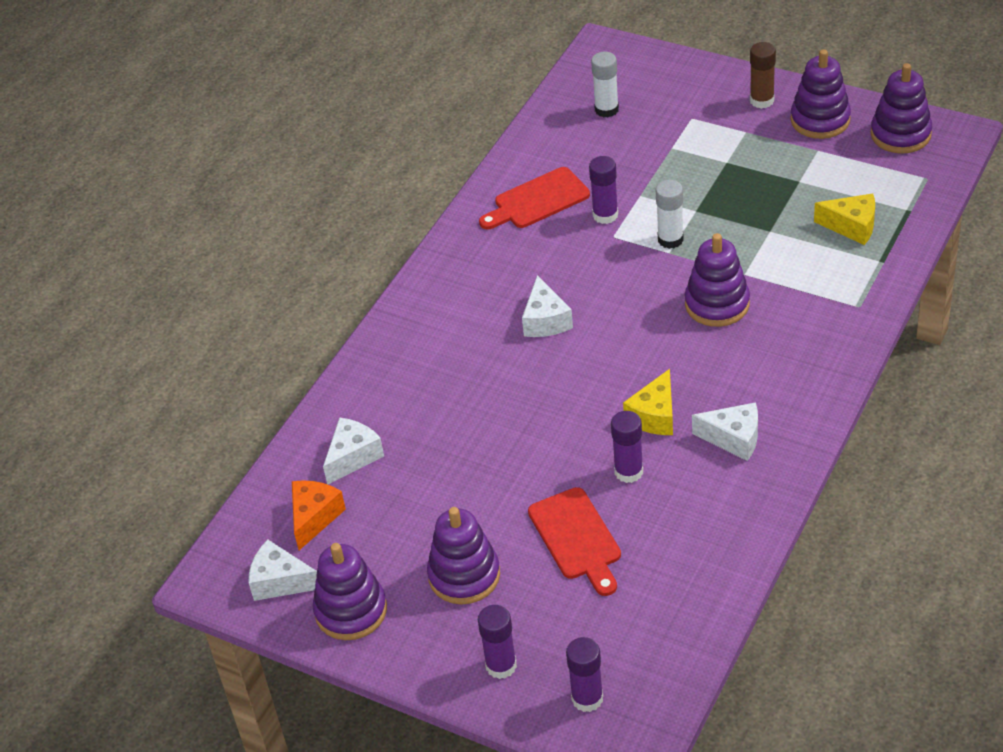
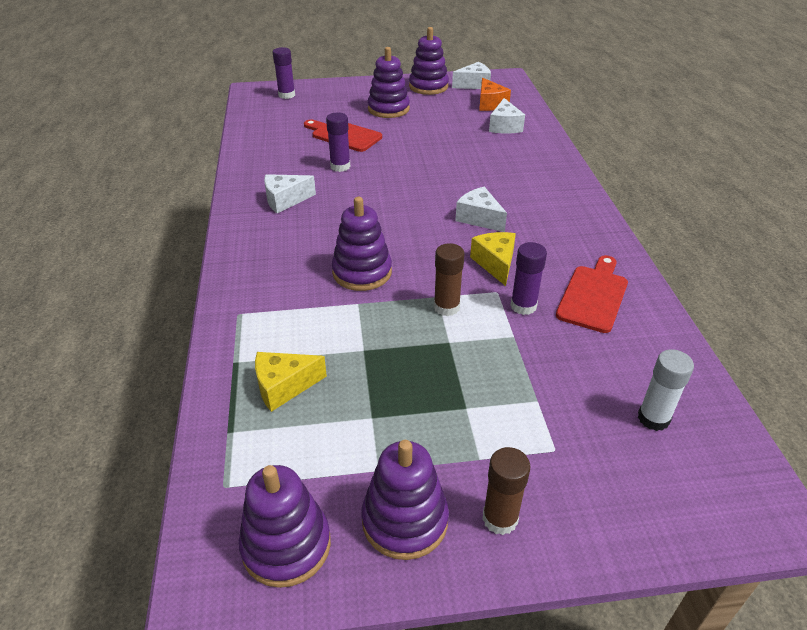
camera: 140 degrees right, 5 degrees down
purple glue stick [478,605,517,679] -> none
yellow cheese [623,369,673,435] -> yellow cheese moved to [470,232,516,286]
white glue stick [656,180,684,249] -> brown glue stick [434,243,464,316]

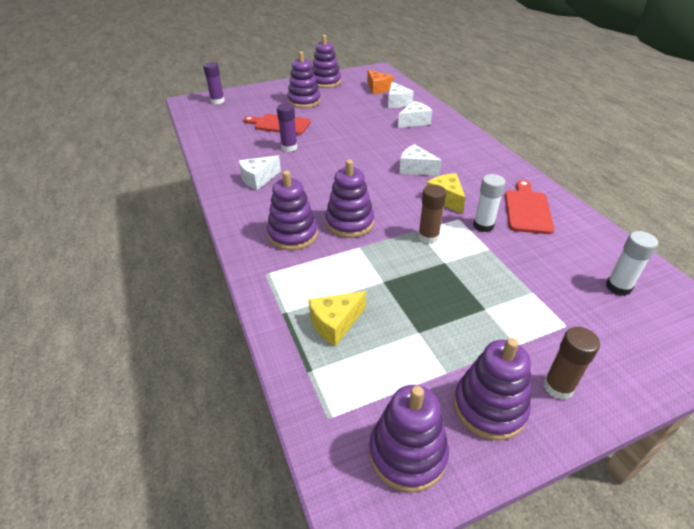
camera: 15 degrees left, 0 degrees up
white cheese [452,62,491,89] -> white cheese moved to [398,101,432,128]
purple glue stick [510,242,547,315] -> white glue stick [473,174,505,232]
none -> purple stacking toy [267,171,318,251]

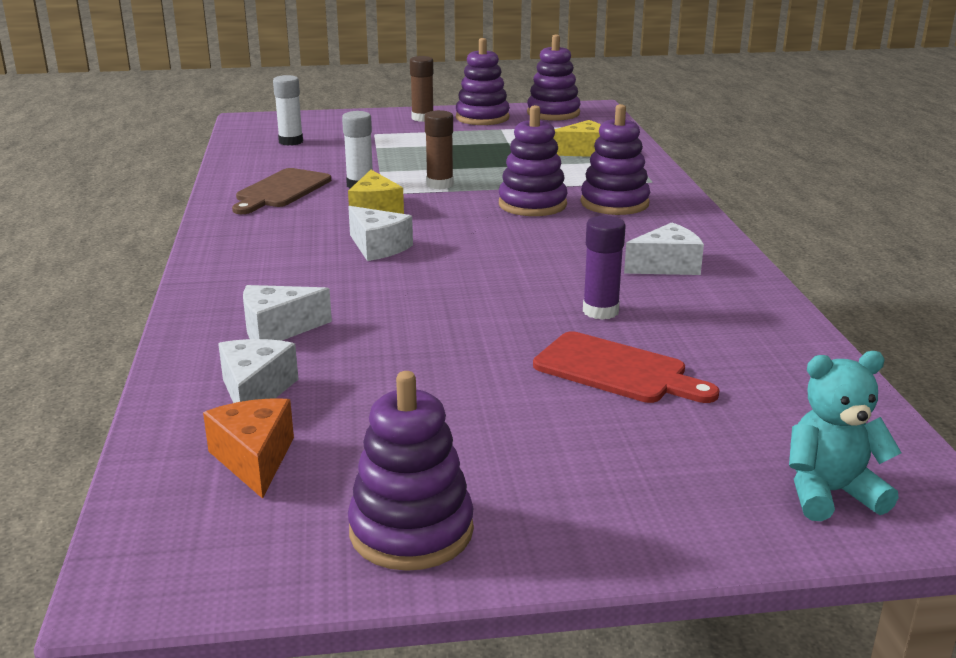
camera: 165 degrees left, 15 degrees down
purple glue stick [203,62,225,104] -> turquoise teddy bear [789,351,902,521]
purple stacking toy [287,51,321,108] -> none
red cutting board [505,180,554,234] -> brown cutting board [232,168,331,214]

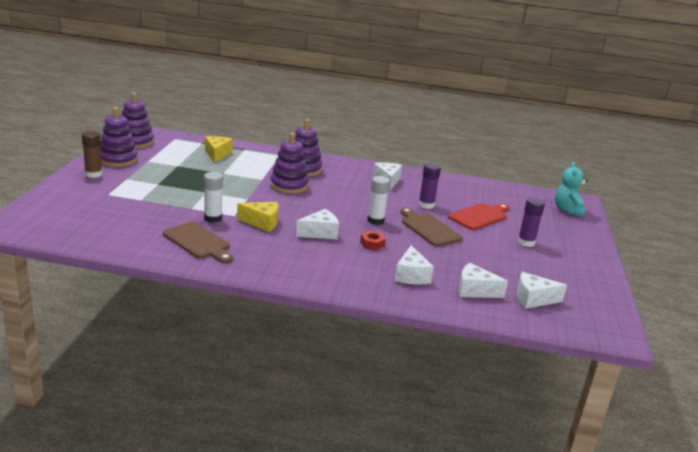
camera: 75 degrees left, 0 degrees up
orange cheese [203,398,294,499] -> white cheese [517,272,567,309]
white glue stick [273,75,303,146] -> white glue stick moved to [367,176,390,225]
purple stacking toy [348,371,474,571] -> none
brown glue stick [425,110,454,189] -> none
none -> red nut [360,231,386,250]
none -> brown cutting board [400,208,463,247]
none -> purple glue stick [517,197,545,247]

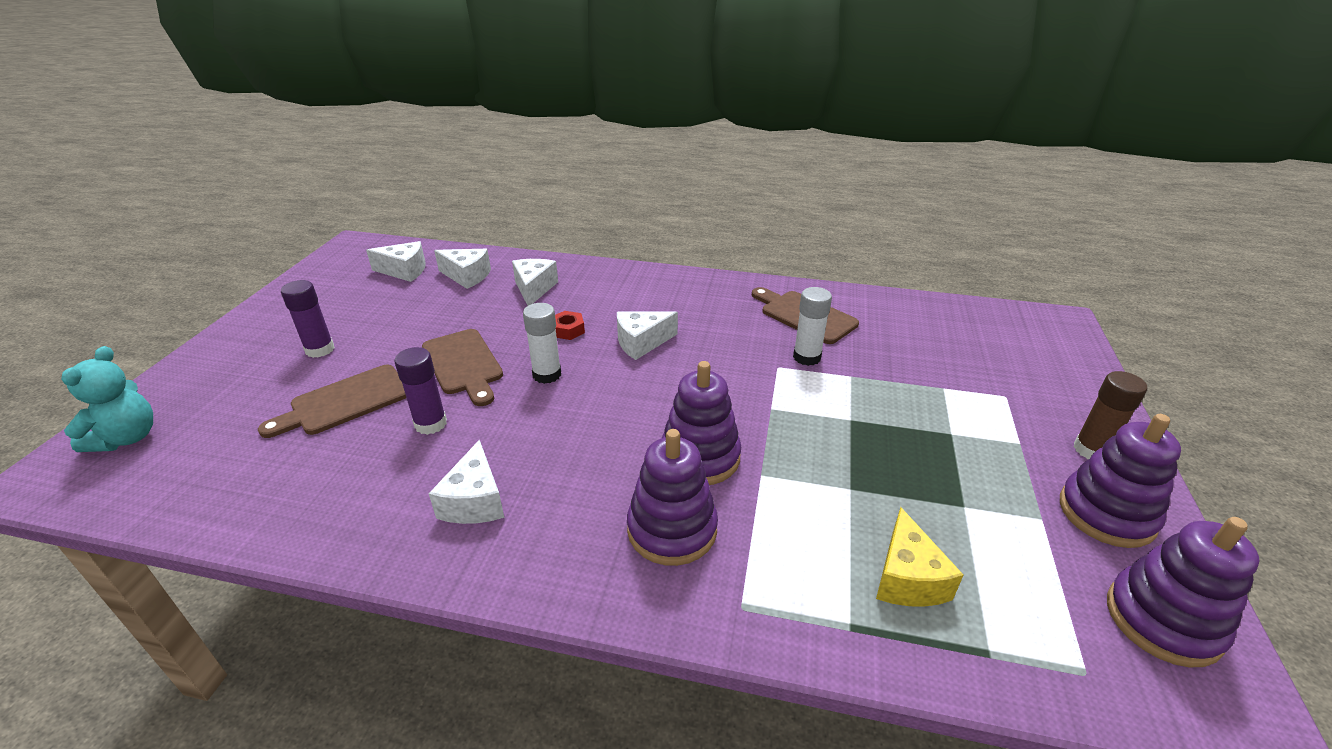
camera: 175 degrees left, 10 degrees up
yellow cheese [237,202,278,232] -> none
red cutting board [448,203,509,230] -> brown cutting board [258,365,406,438]

